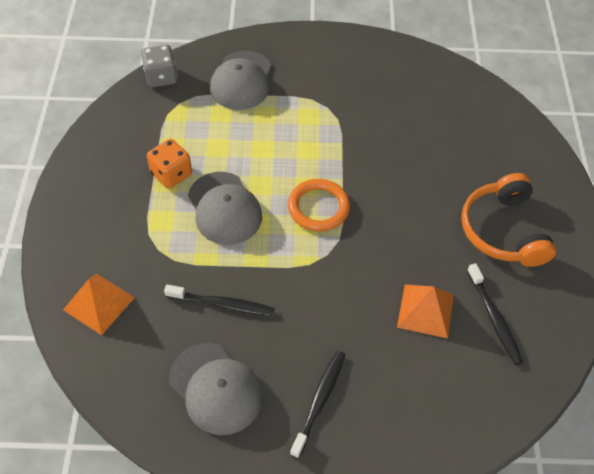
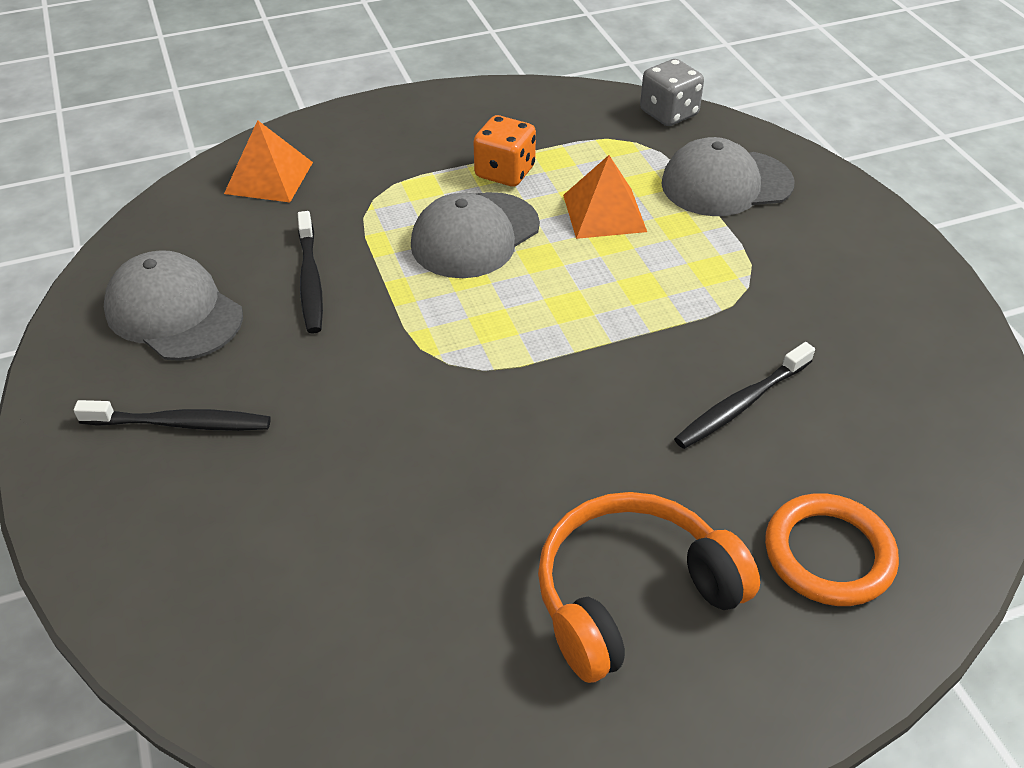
camera: 70 degrees right, 10 degrees down
grey cap [169,343,263,435] -> grey cap turned 105 degrees clockwise [104,250,243,361]
orange ring [288,179,350,231] -> orange ring moved to [765,493,899,606]
orange pyramid [397,284,454,338] -> orange pyramid moved to [563,155,647,239]
black toothbrush [467,263,523,365] -> black toothbrush moved to [674,342,815,449]

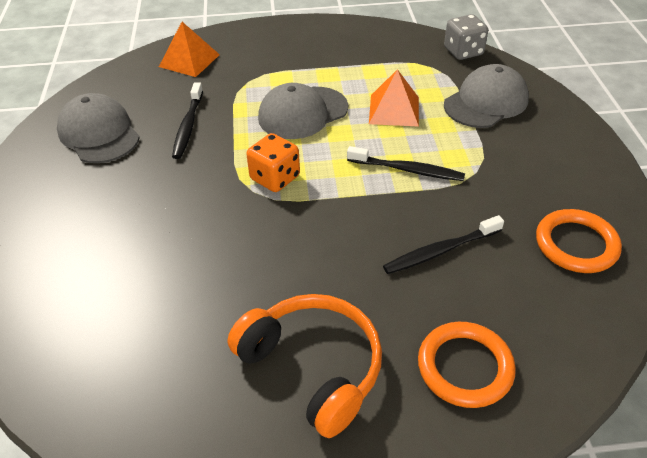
camera: 15 degrees right, 0 degrees up
black toothbrush [74,400,271,431] -> black toothbrush moved to [347,146,465,181]
orange dice [473,115,536,186] -> orange dice moved to [246,133,300,192]
orange headphones [538,492,760,683] -> orange headphones turned 60 degrees clockwise [228,294,382,438]
grey cap [661,137,795,216] -> grey cap turned 135 degrees clockwise [444,64,529,128]
none -> orange ring [536,209,622,273]

